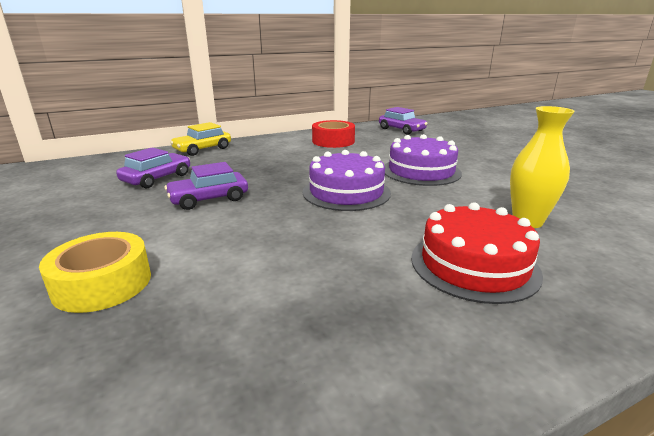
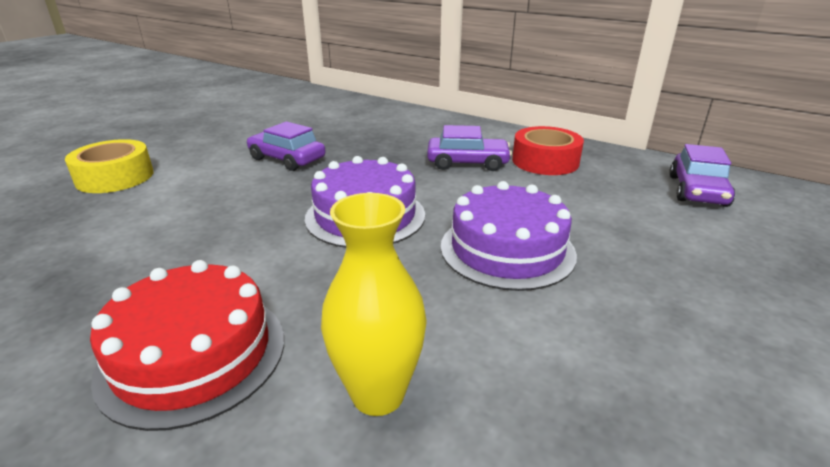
camera: 60 degrees right, 5 degrees up
purple car [116,147,190,188] -> purple car moved to [427,125,512,171]
yellow car [170,122,231,156] -> none

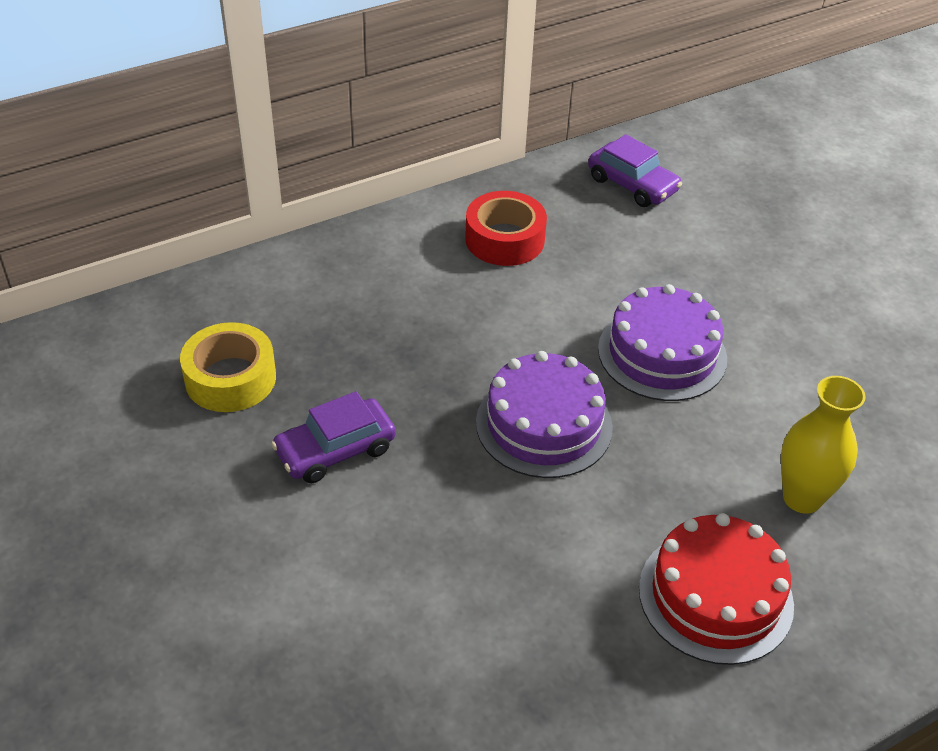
camera: 65 degrees left, 15 degrees up
yellow tape [65,139,153,193] -> yellow tape moved to [180,322,276,412]
purple car [427,125,512,171] -> none

